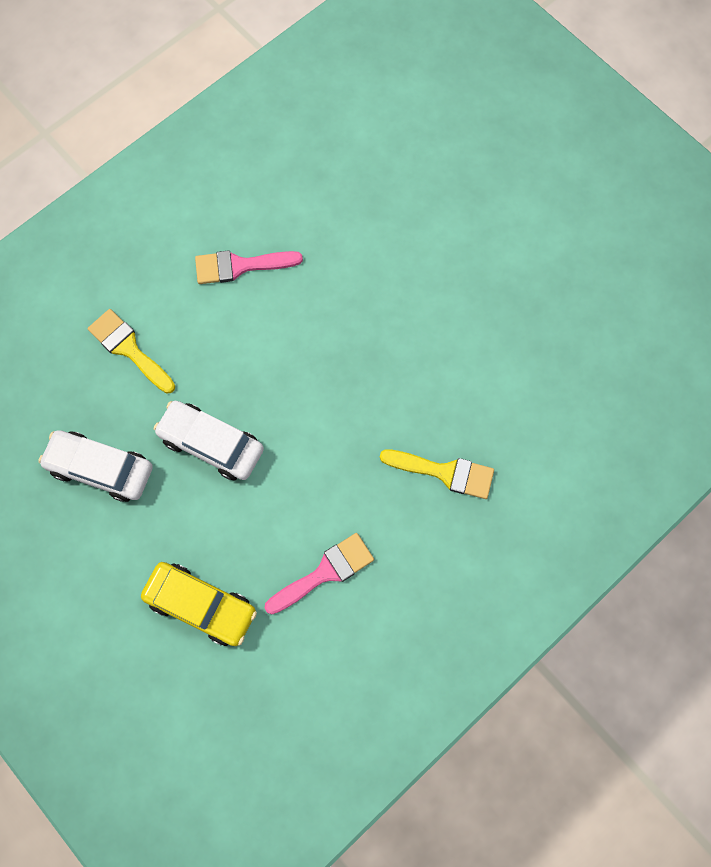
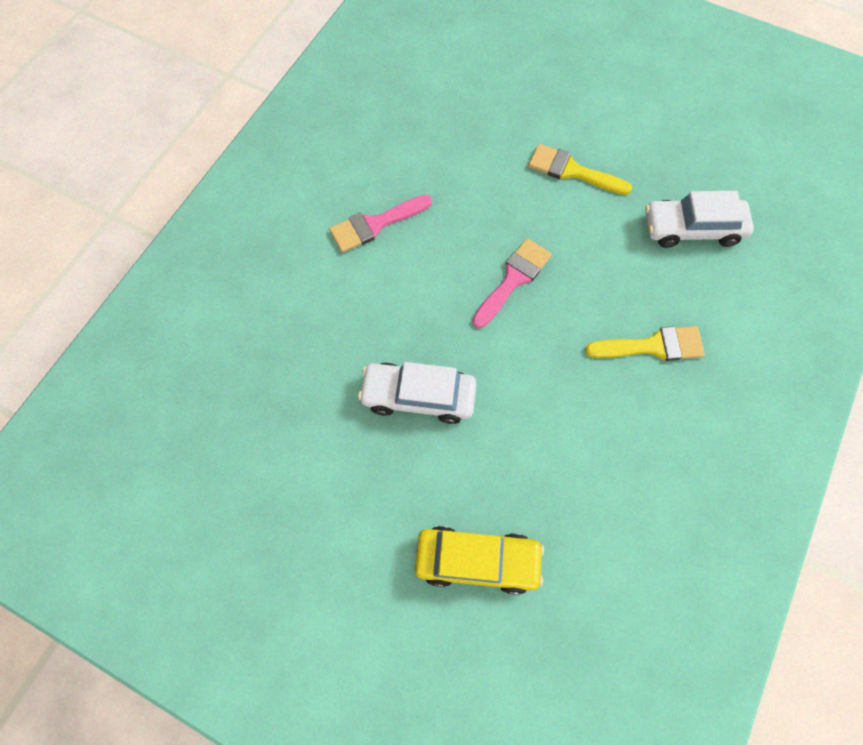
camera: 20 degrees left, 5 degrees down
white car [38,430,153,502] -> white car moved to [645,191,754,248]
yellow brush [87,309,175,394] -> yellow brush moved to [528,144,632,195]
pink brush [265,533,374,614] -> pink brush moved to [472,238,552,328]

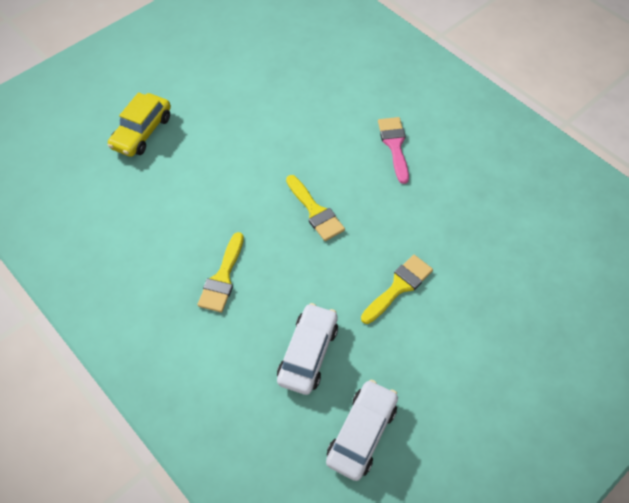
camera: 110 degrees right, 10 degrees down
white car [358,362,477,424] -> white car moved to [326,380,398,481]
pink brush [472,238,552,328] -> yellow brush [286,175,345,241]

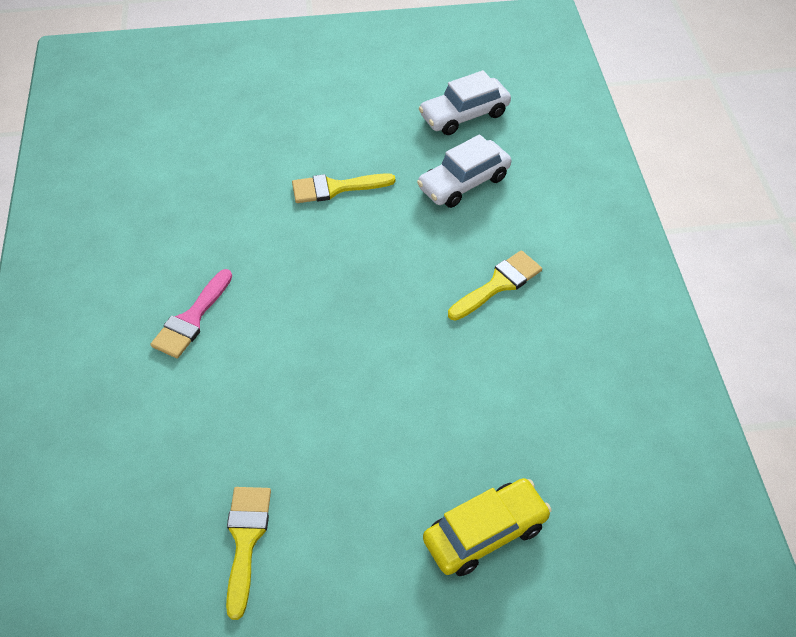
camera: 145 degrees left, 5 degrees down
yellow brush [286,175,345,241] -> yellow brush moved to [226,487,271,620]

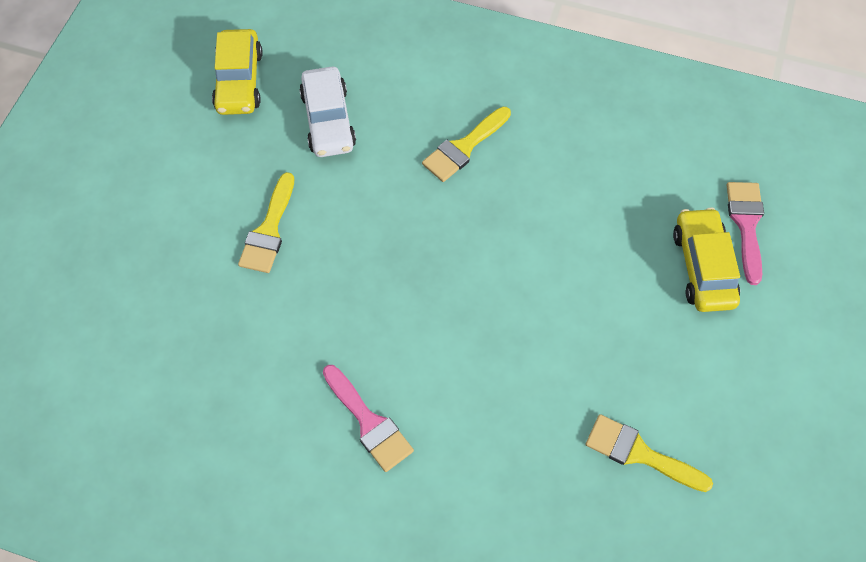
camera: 65 degrees left, 10 degrees up
white car [419,70,511,135] -> yellow car [212,29,263,115]
yellow brush [448,250,542,321] -> yellow brush turned 120 degrees counterclockwise [422,107,511,182]
none -> pink brush [727,182,764,285]

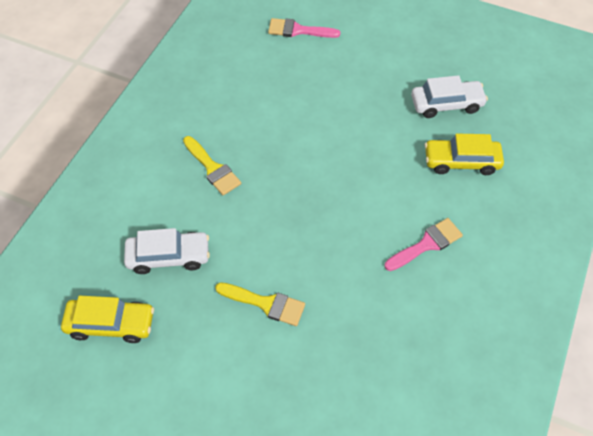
camera: 85 degrees left, 5 degrees down
yellow brush [585,414,713,492] -> white car [411,75,488,118]
yellow car [673,207,740,312] -> yellow car moved to [425,133,504,175]

